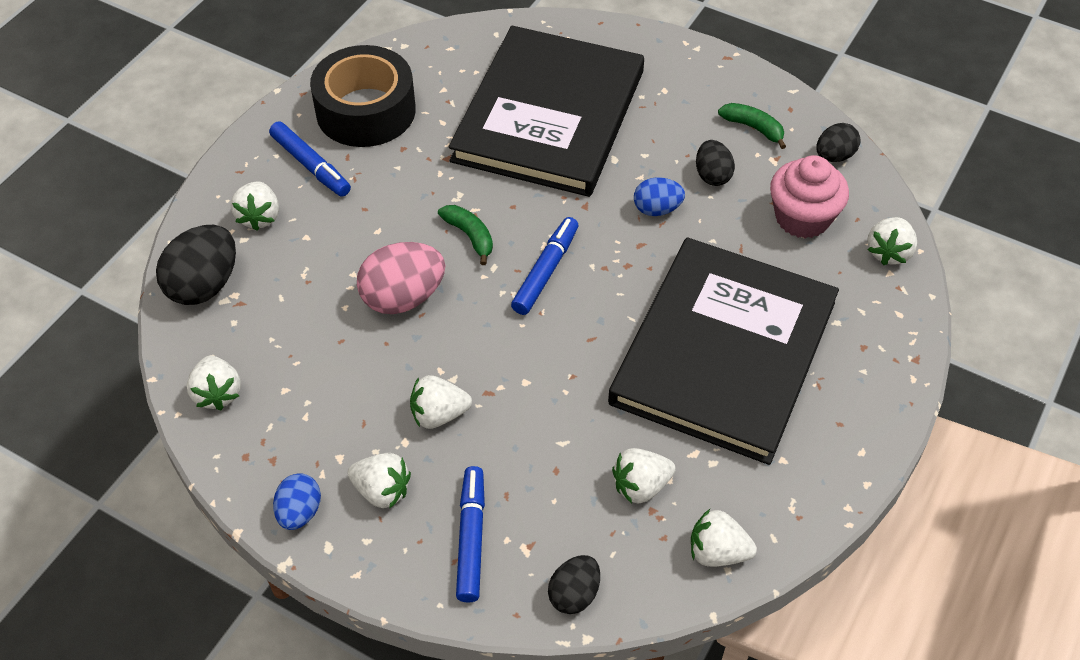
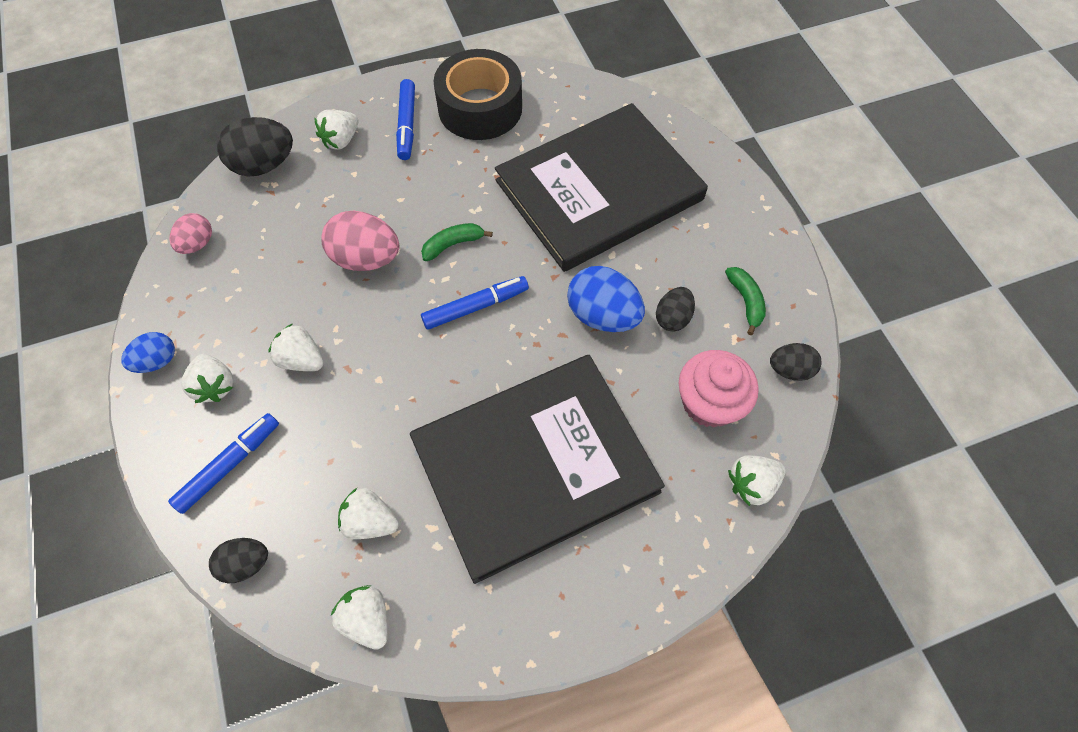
camera: 40 degrees right, 10 degrees up
white strawberry [187,355,241,410] -> pink egg [169,213,212,254]
green banana [438,205,493,265] -> green banana turned 120 degrees counterclockwise [421,223,493,261]
blue egg [634,177,685,216] -> blue egg [567,266,645,332], size x1.68

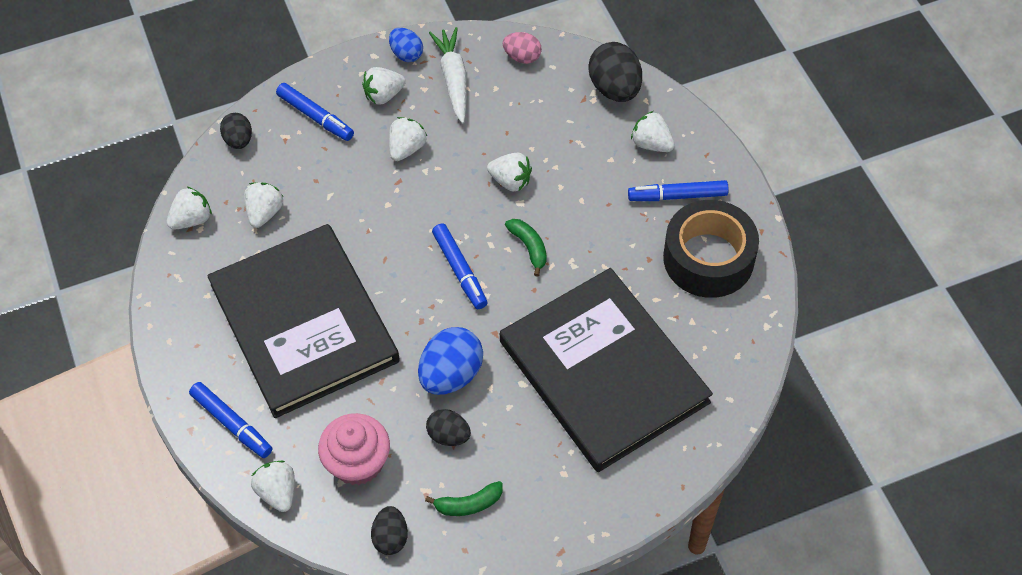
camera: 90 degrees right, 5 degrees down
pink egg [321,211,399,271] -> white strawberry [487,153,532,192]
none -> blue marker [189,382,272,458]
none -> white carrot [429,27,467,124]

